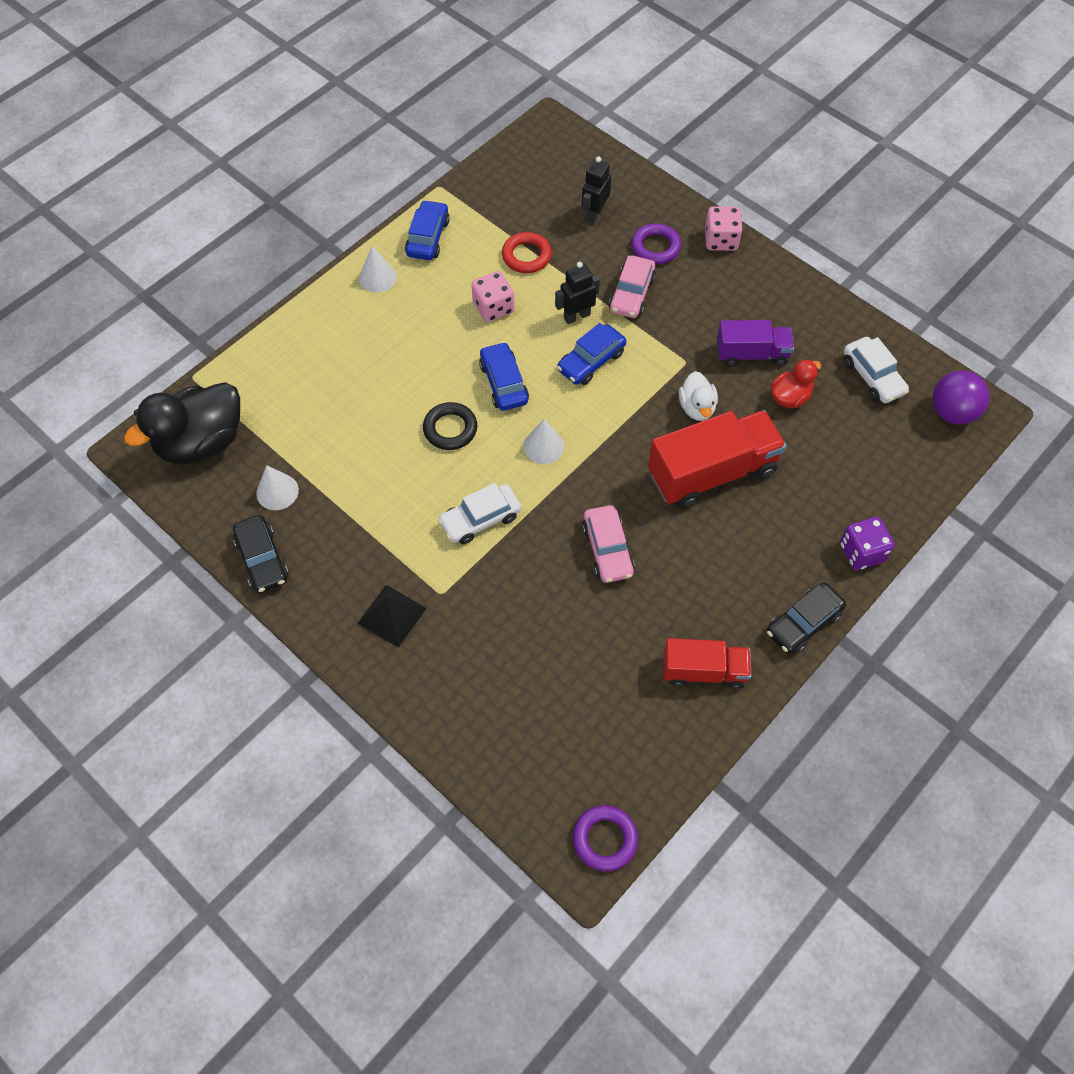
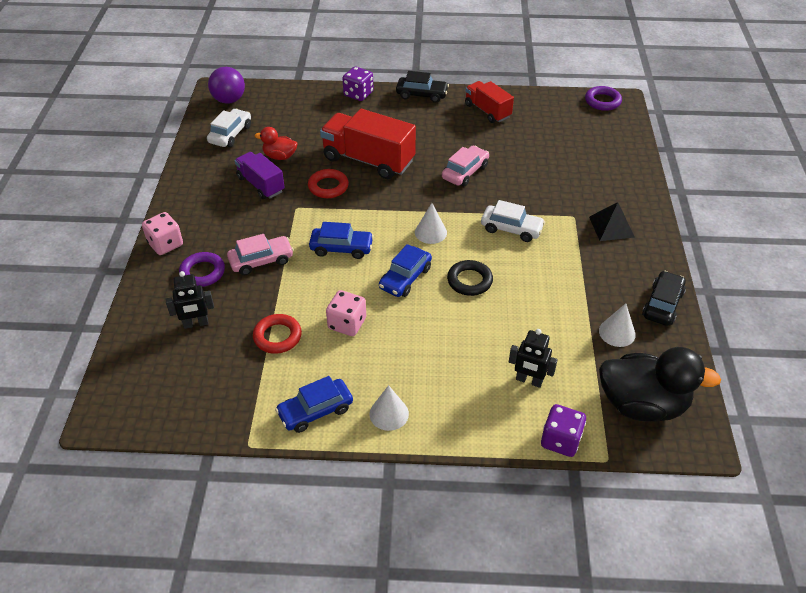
camera: 130 degrees left, 15 degrees down
black robot [555,262,600,324] -> black robot moved to [509,329,558,388]
white duck [679,371,718,421] -> red ring [308,169,349,198]
none -> purple dice [541,404,586,457]

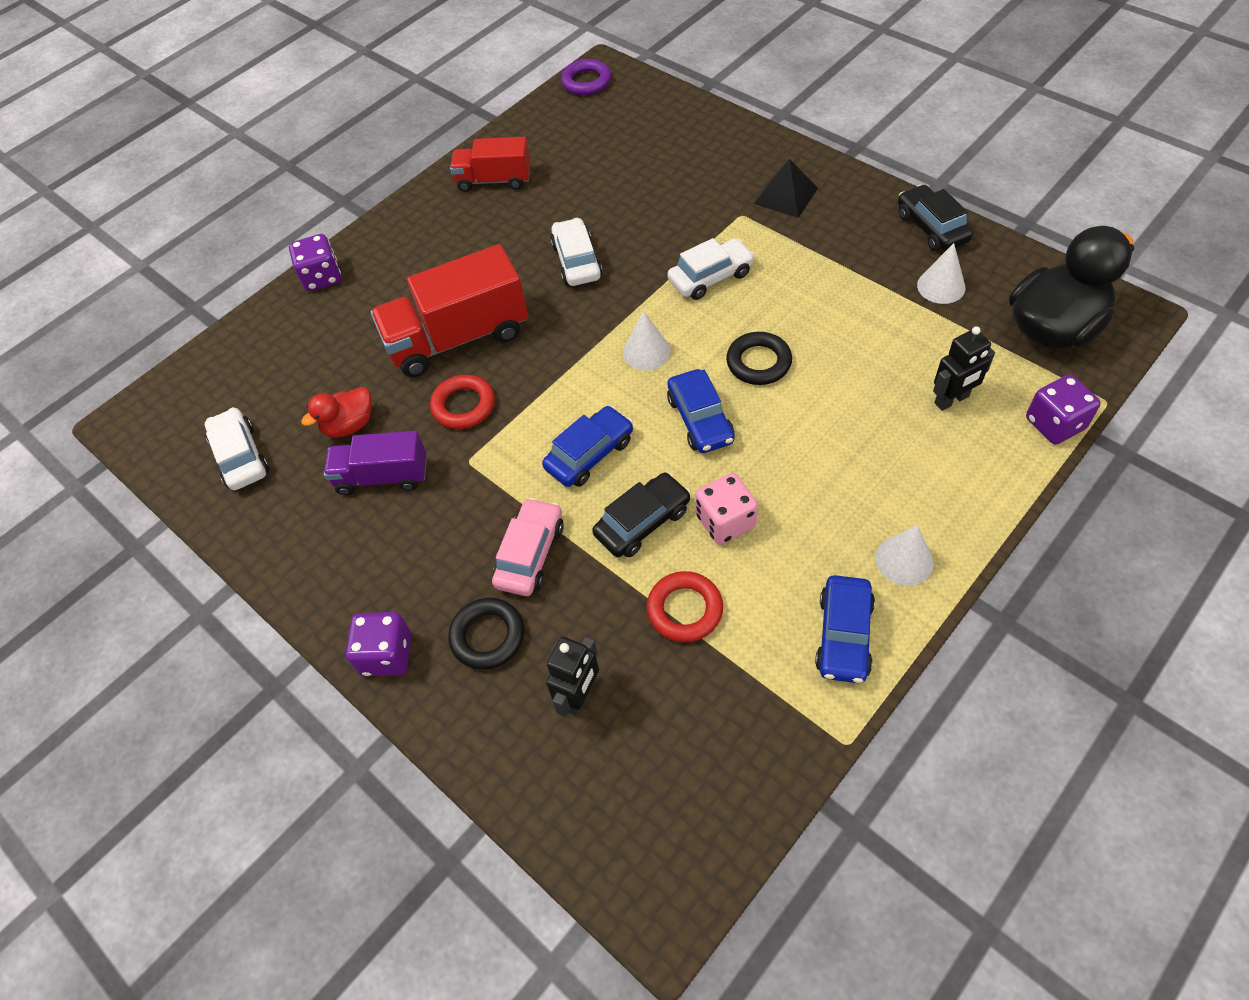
camera: 45 degrees left, 10 degrees up
pink dice [142,212,183,255] -> purple dice [346,612,411,676]
purple ring [179,252,225,287] -> black ring [449,598,524,670]
purple ball [208,67,245,104] -> none
black car [396,71,449,103] -> black car moved to [592,472,691,557]
pink car [442,146,489,186] -> white car [550,218,603,286]

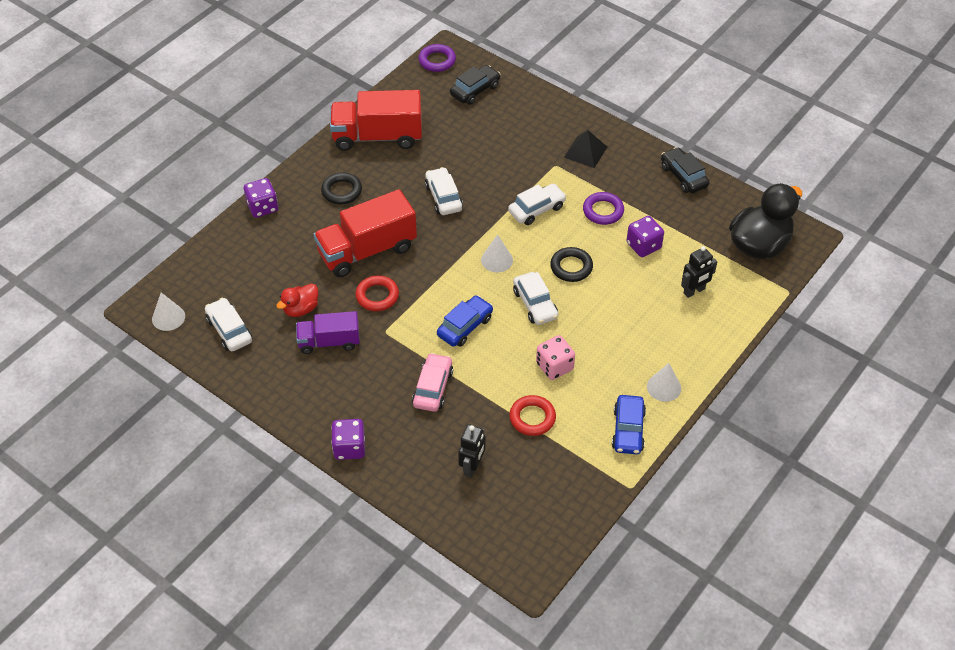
camera: 10 degrees left, 5 degrees down
black ring [449,598,524,670] -> black ring moved to [321,172,362,204]
red truck [450,137,531,192] -> red truck [330,90,422,151], size x1.65
black car [592,472,691,557] -> black car moved to [450,65,501,105]
blue car [667,369,735,453] -> white car [513,272,558,325]
white cone [917,243,965,304] -> white cone moved to [152,293,185,331]
purple dice [1026,375,1101,444] -> purple dice moved to [626,216,664,257]
none -> purple ring [583,192,624,225]

